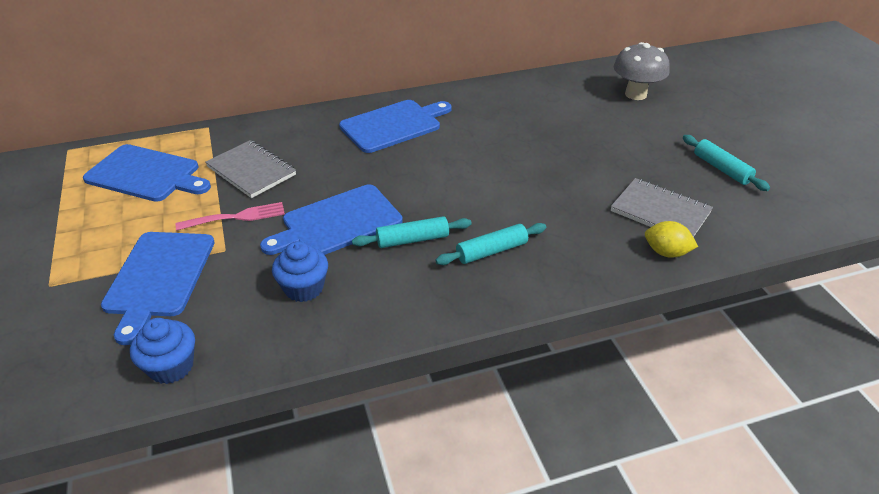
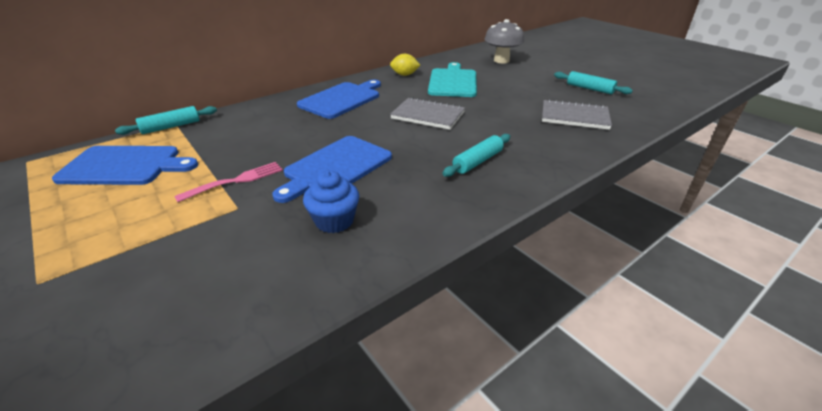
camera: 20 degrees left, 5 degrees down
blue cutting board [101,232,215,345] -> none
blue cupcake [130,318,195,384] -> none
grey notebook [205,140,296,198] -> grey notebook moved to [390,97,465,130]
turquoise rolling pin [352,216,472,248] -> turquoise rolling pin moved to [115,106,217,135]
yellow lemon [645,221,698,258] -> yellow lemon moved to [390,54,420,76]
none -> turquoise cutting board [428,62,477,97]

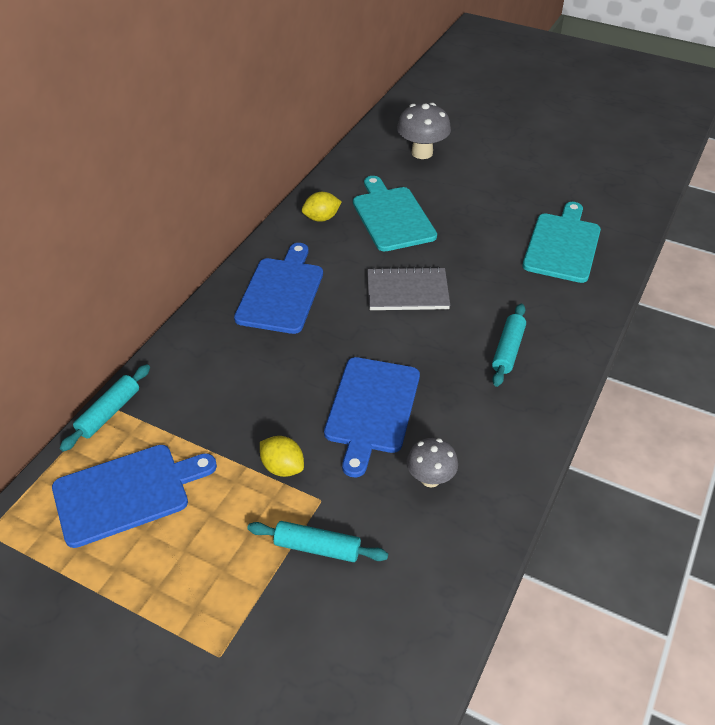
camera: 25 degrees left, 10 degrees up
pink fork [174,162,283,202] -> yellow lemon [260,436,304,477]
blue cupcake [303,170,359,233] -> grey mushroom [407,438,458,487]
grey notebook [542,99,612,130] -> turquoise cutting board [523,202,601,283]
turquoise rolling pin [554,71,633,94] -> turquoise rolling pin moved to [247,521,388,562]

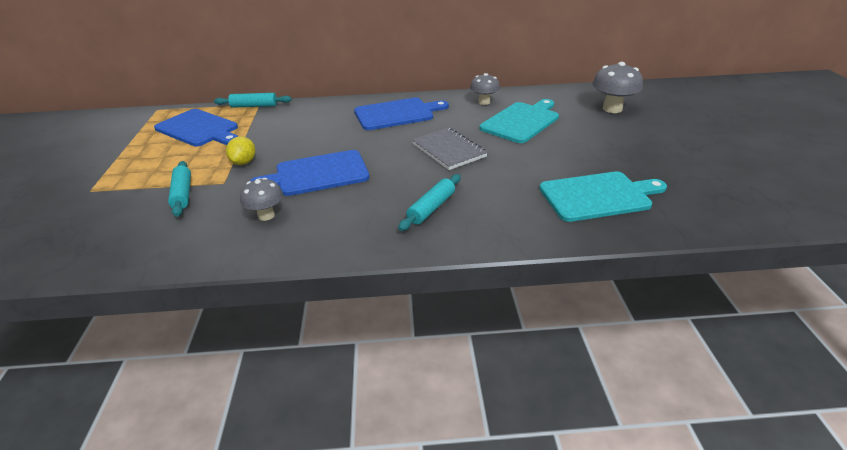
camera: 60 degrees right, 10 degrees down
yellow lemon [302,192,342,222] -> grey mushroom [470,73,500,105]
turquoise rolling pin [492,304,526,387] -> turquoise rolling pin turned 45 degrees counterclockwise [398,174,461,231]

